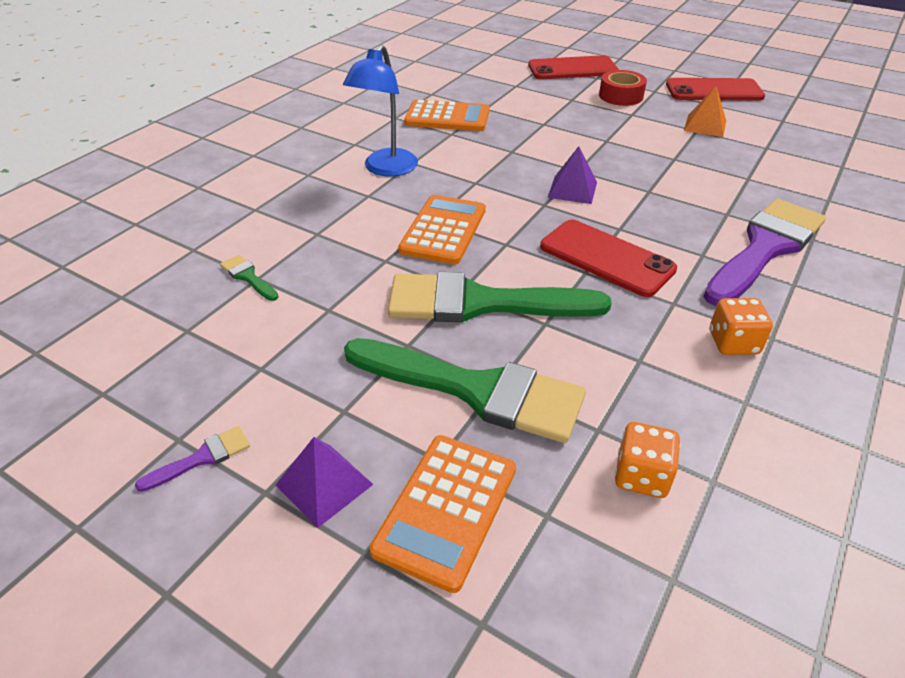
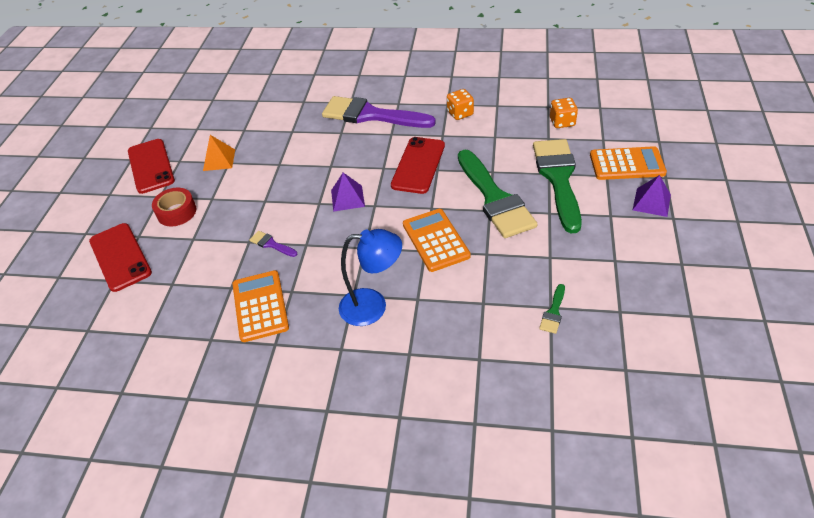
camera: 110 degrees left, 5 degrees up
purple brush [135,426,250,492] -> purple brush moved to [249,231,297,257]
orange calculator [398,195,486,265] -> orange calculator turned 75 degrees clockwise [403,209,471,272]

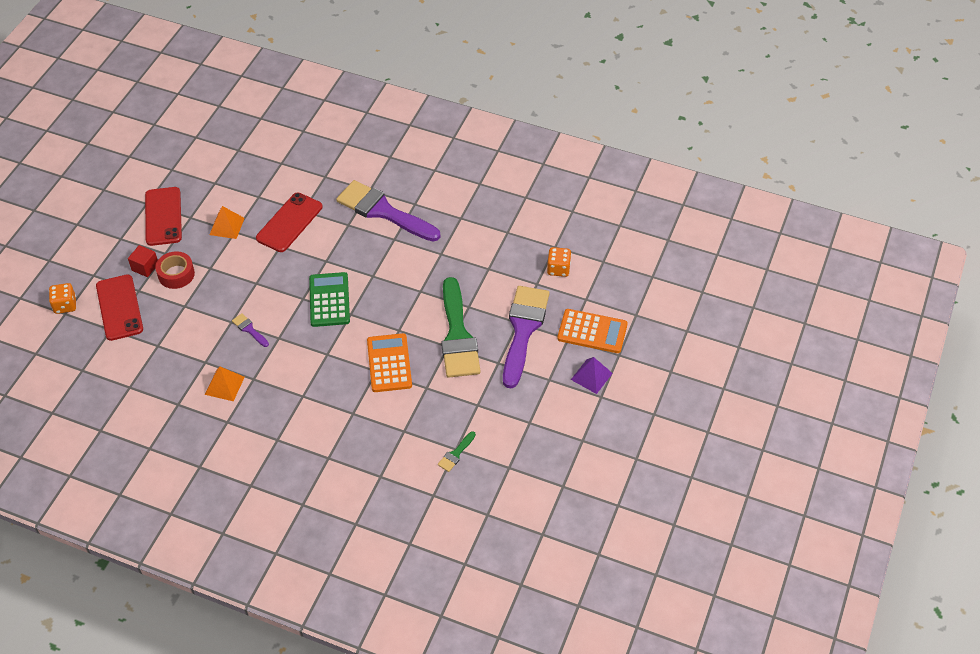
camera: 10 degrees right, 5 degrees up
orange calculator [232,270,289,342] -> orange pyramid [205,366,245,401]
purple pyramid [331,173,365,212] -> green calculator [309,272,350,327]
blue lamp [339,229,402,326] -> none
red phone [391,137,445,194] -> red phone moved to [256,192,323,252]
orange dice [447,89,474,120] -> orange dice moved to [49,283,76,314]
green brush [533,139,582,233] -> purple brush [503,286,550,389]
none -> red cube [128,245,158,277]

